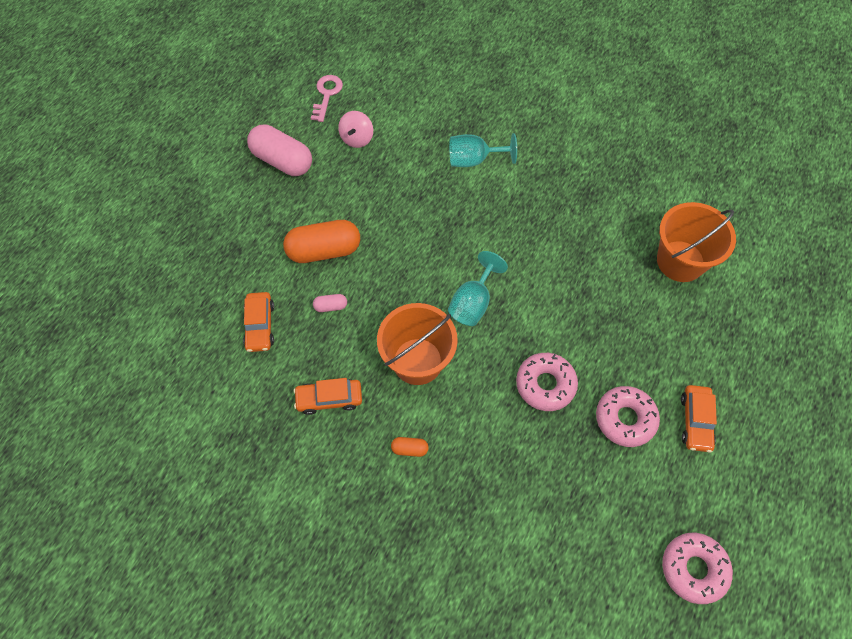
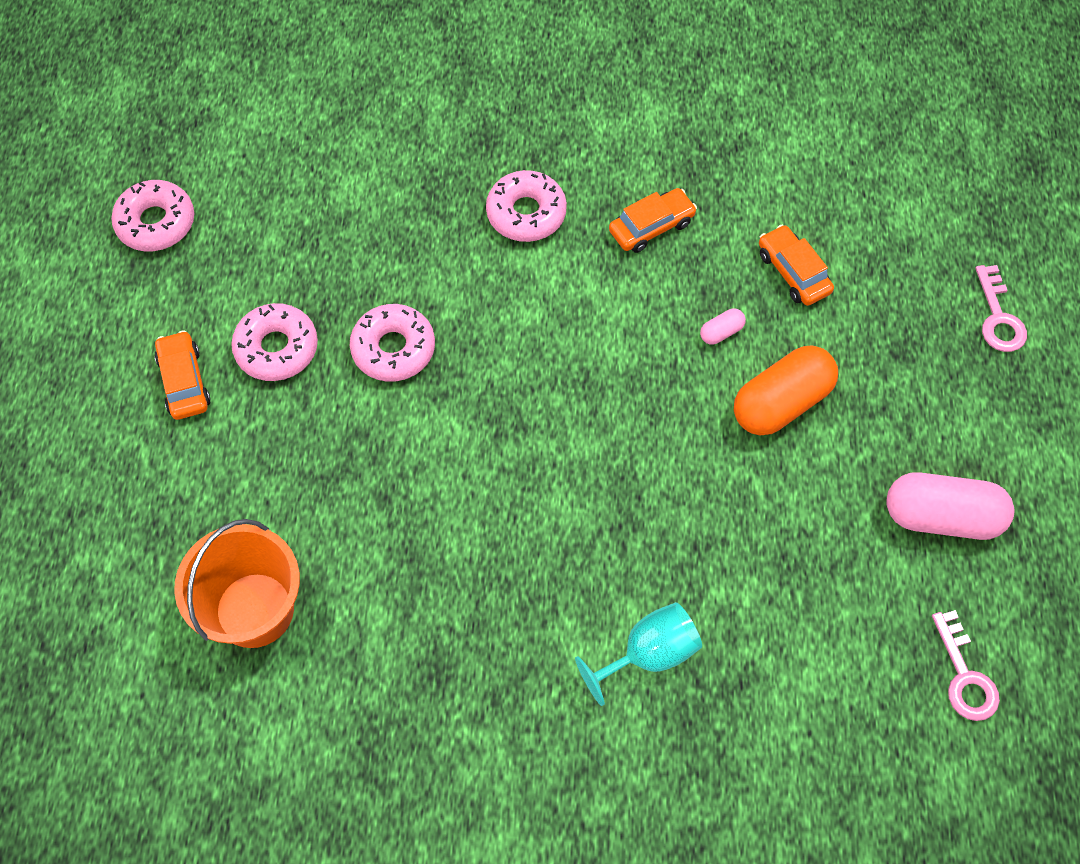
camera: 155 degrees right, 0 degrees up
pink spinning top [338,111,373,148] -> none
orange bucket [377,303,458,385] -> none
orange capsule [391,437,429,457] -> pink donut [486,170,567,242]
turquoise goblet [448,251,508,326] -> none
none -> pink key [975,265,1027,352]

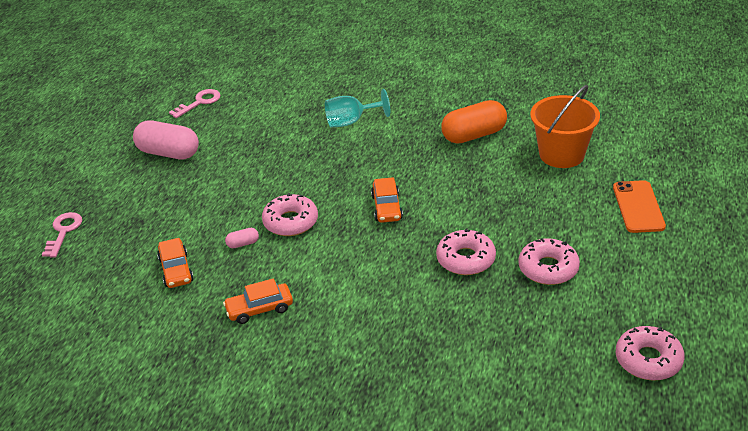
camera: 165 degrees left, 25 degrees down
orange car [154,330,211,420] -> orange car moved to [371,177,403,223]
pink donut [486,170,567,242] -> pink donut moved to [262,193,318,236]
orange capsule [734,345,838,435] -> orange capsule moved to [441,100,507,144]
pink key [932,610,1000,721] -> pink key turned 45 degrees clockwise [169,89,220,118]
none -> orange phone [613,180,666,233]

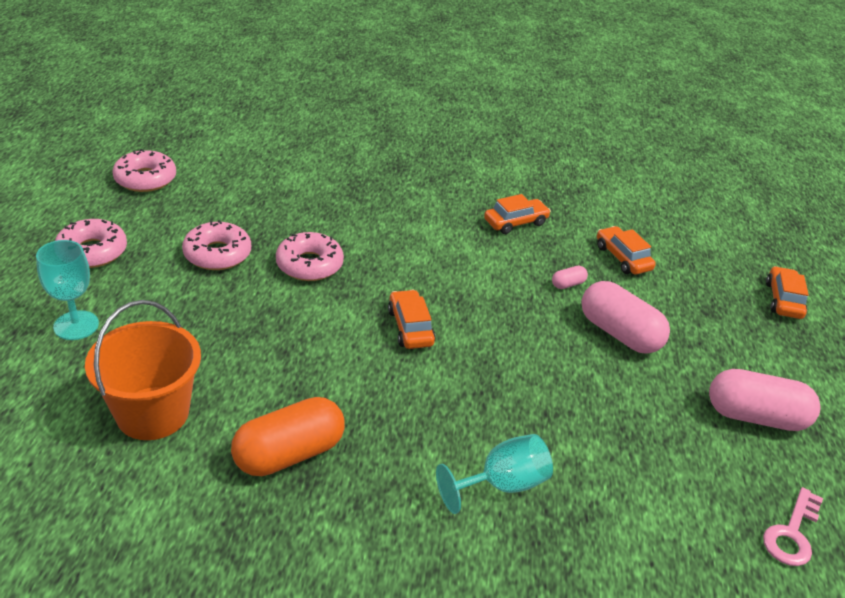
camera: 165 degrees right, 0 degrees up
pink key [42,212,82,258] -> orange car [766,266,809,319]
pink donut [262,193,318,236] -> pink donut moved to [55,219,127,268]
orange phone [613,180,666,233] -> turquoise goblet [36,240,99,340]
none -> pink capsule [581,281,670,354]

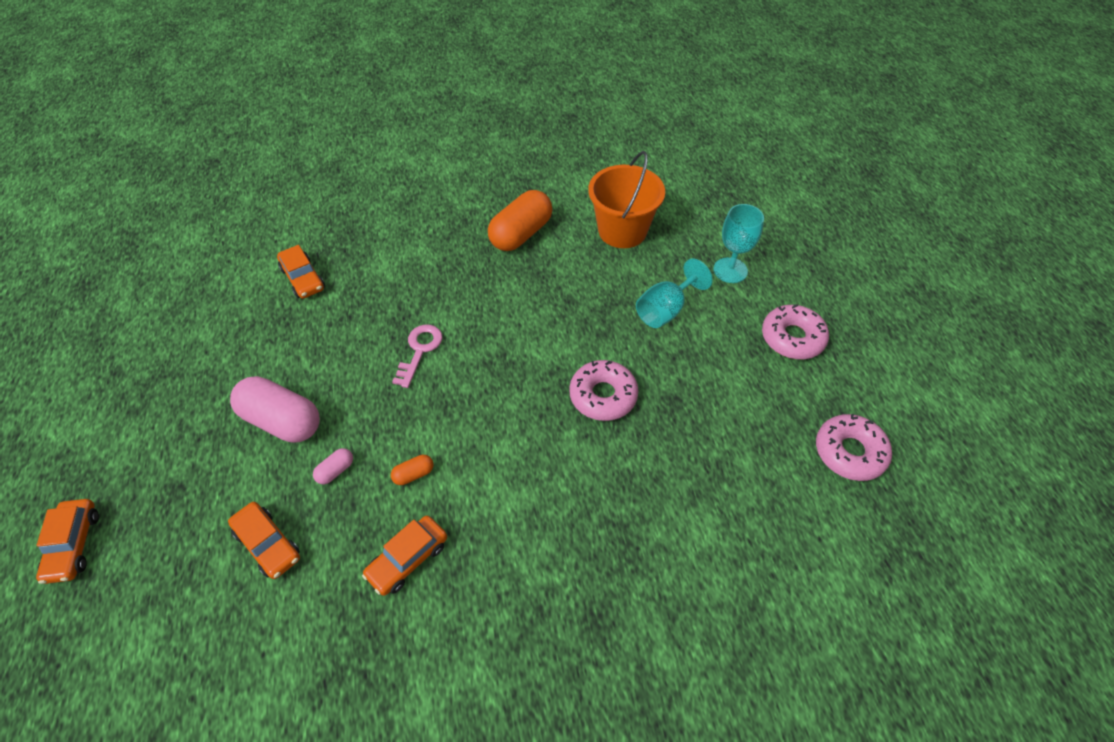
camera: 165 degrees right, 15 degrees up
pink donut [182,220,251,270] -> none
orange car [388,290,435,349] -> orange car moved to [277,245,325,299]
turquoise goblet [436,434,553,514] -> turquoise goblet moved to [636,259,713,328]
pink capsule [709,369,821,431] -> none
pink key [763,487,823,566] -> pink key moved to [392,325,442,388]
none -> orange capsule [391,455,433,485]

